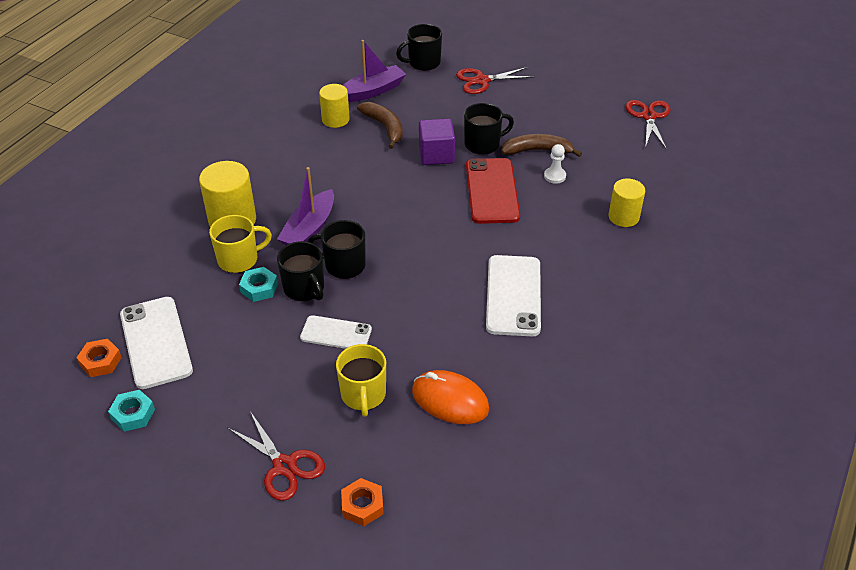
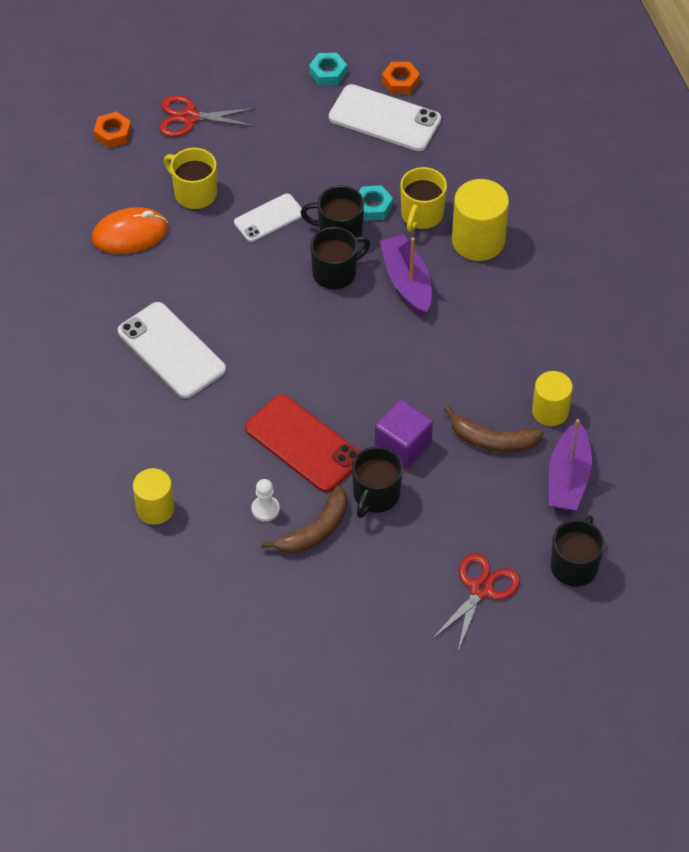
camera: 135 degrees right, 10 degrees up
red scissors [626,100,671,150] -> none

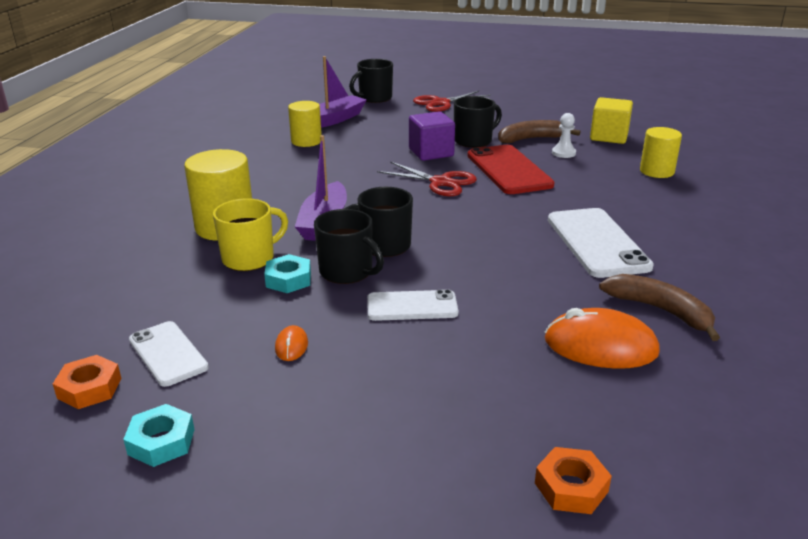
camera: 150 degrees left, 25 degrees down
red scissors [159,95,256,137] -> red scissors moved to [377,162,477,196]
yellow mug [164,148,217,209] -> none
white phone [329,84,441,151] -> white phone [129,321,209,387], size x0.61
brown banana [444,406,544,452] -> brown banana moved to [599,274,720,341]
none -> orange mouse [275,325,308,361]
none -> yellow cube [590,97,633,144]

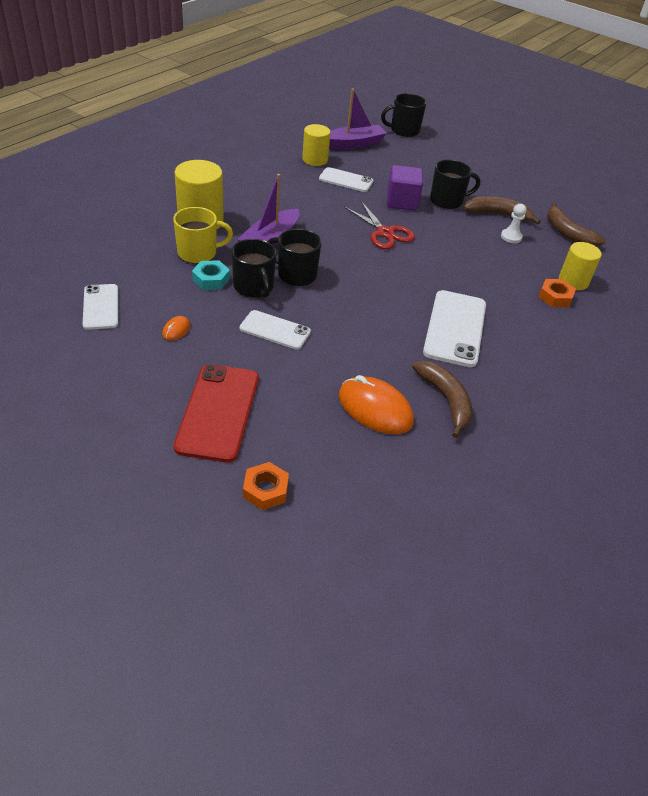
camera: 20 degrees right, 15 degrees up
orange nut [53,355,122,409] -> orange nut moved to [539,279,576,307]
turquoise nut [123,404,195,467] -> none
red scissors [413,91,491,112] -> none
red phone [467,145,555,194] -> red phone moved to [174,364,259,463]
yellow cube [590,97,633,144] -> brown banana [547,202,606,247]
none -> white phone [319,167,373,192]

